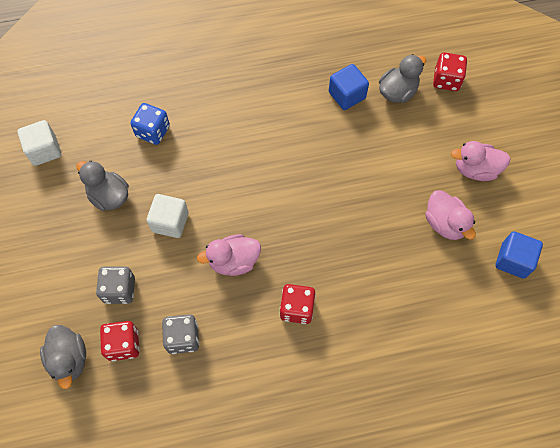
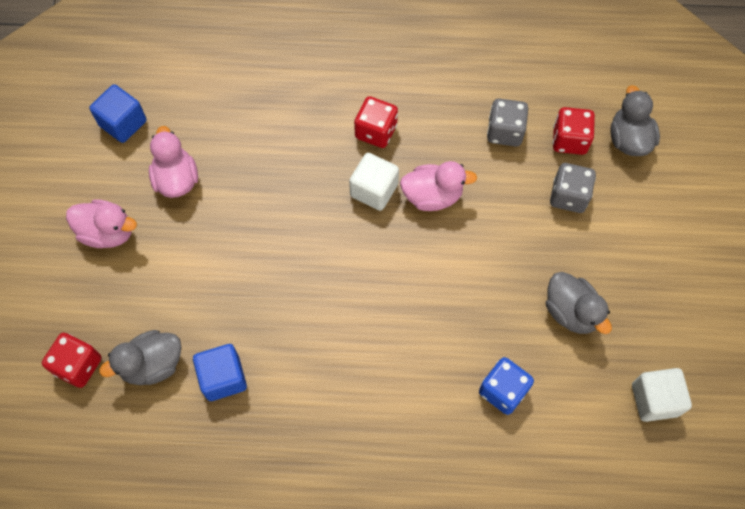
camera: 165 degrees left, 0 degrees up
white cube [147,194,188,238] -> white cube moved to [349,153,399,211]

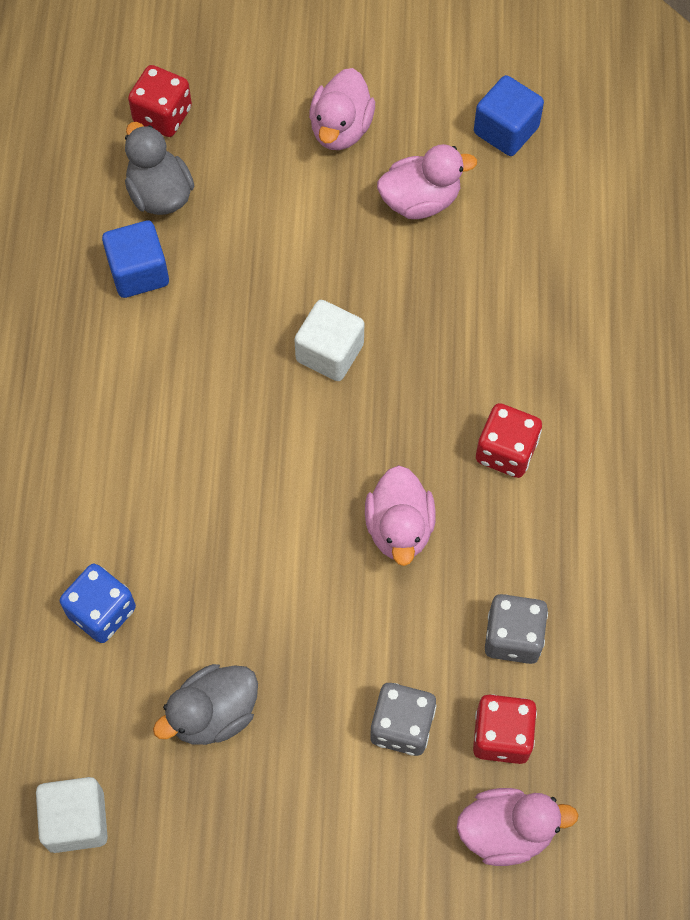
camera: 90 degrees right, 0 degrees up
white cube [349,153,399,211] -> white cube moved to [294,300,364,381]
grey duck [610,85,660,156] -> pink duck [457,788,579,866]

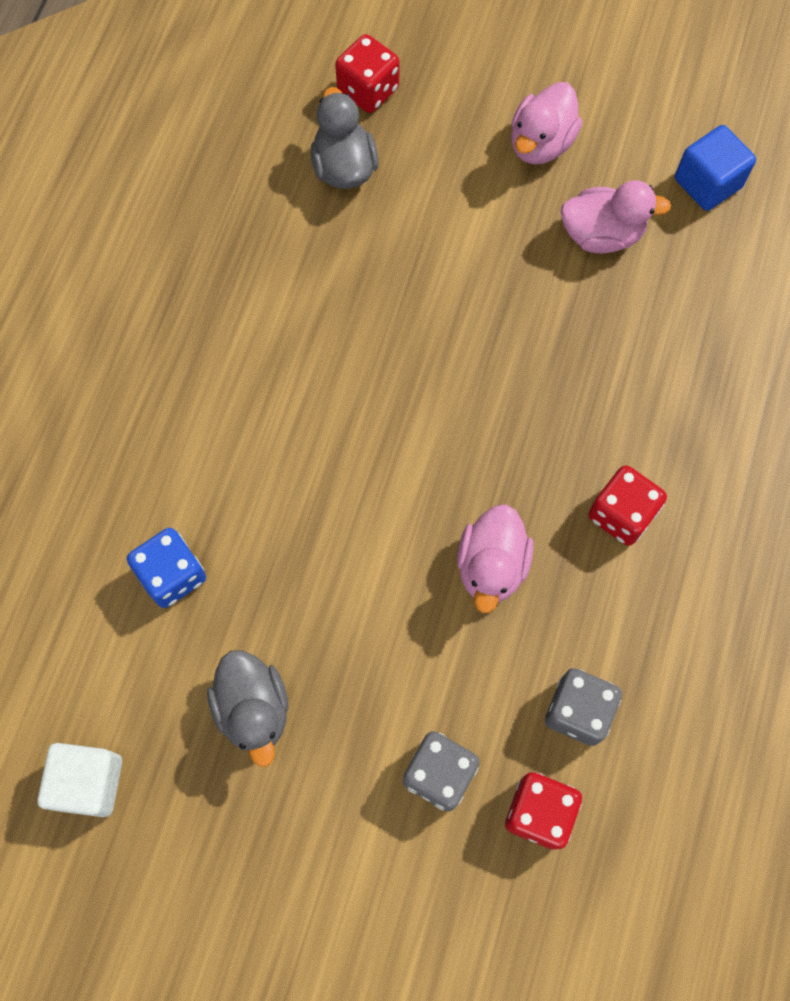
camera: 15 degrees right, 5 degrees up
blue cube [102,221,169,298] -> none
grey duck [153,664,258,745] -> grey duck turned 90 degrees counterclockwise [207,650,288,767]
white cube [294,300,364,381] -> none
pink duck [457,788,579,866] -> none

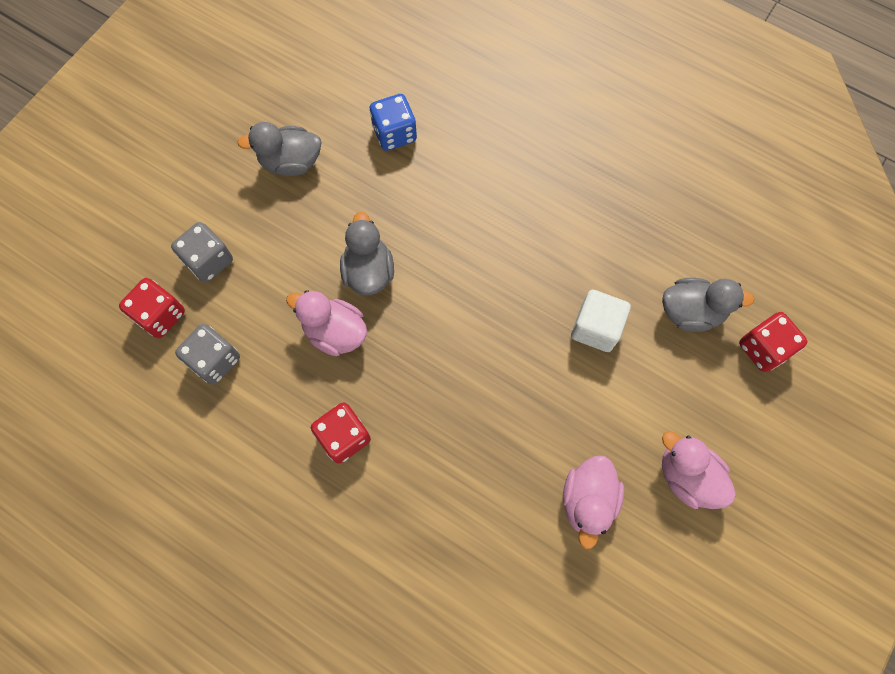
camera: 105 degrees right, 0 degrees up
white cube [37,743,122,817] -> white cube moved to [571,290,631,352]
blue cube [675,125,756,211] -> none
none -> grey duck [340,212,394,296]

